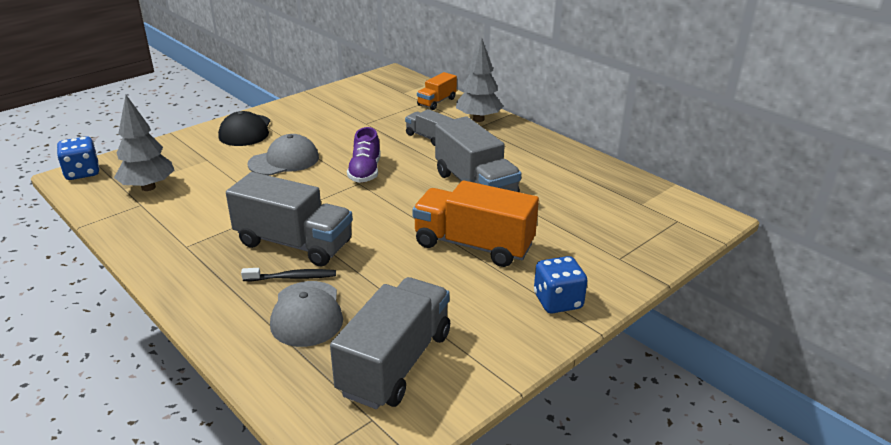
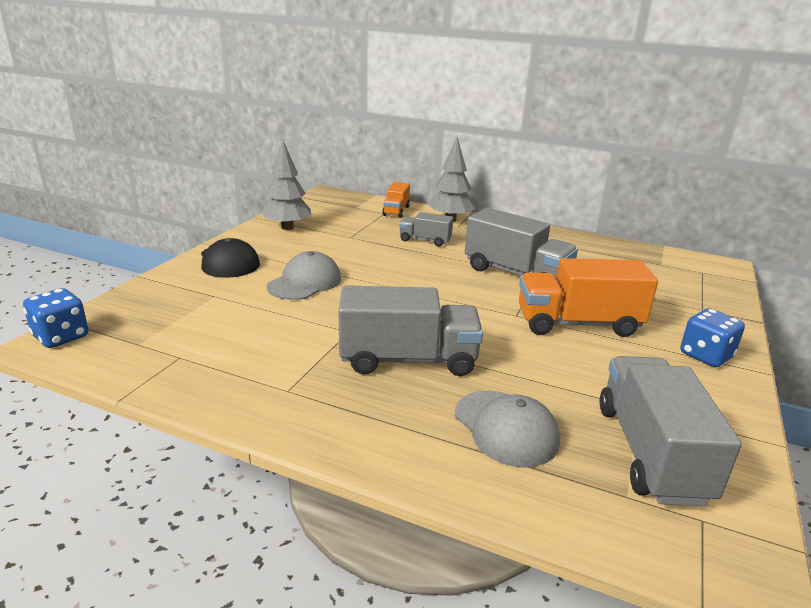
camera: 25 degrees left, 5 degrees down
grey tree [114,95,174,191] -> grey tree moved to [261,140,311,230]
black toothbrush [241,268,336,281] -> none
purple shoe [347,127,381,183] -> none

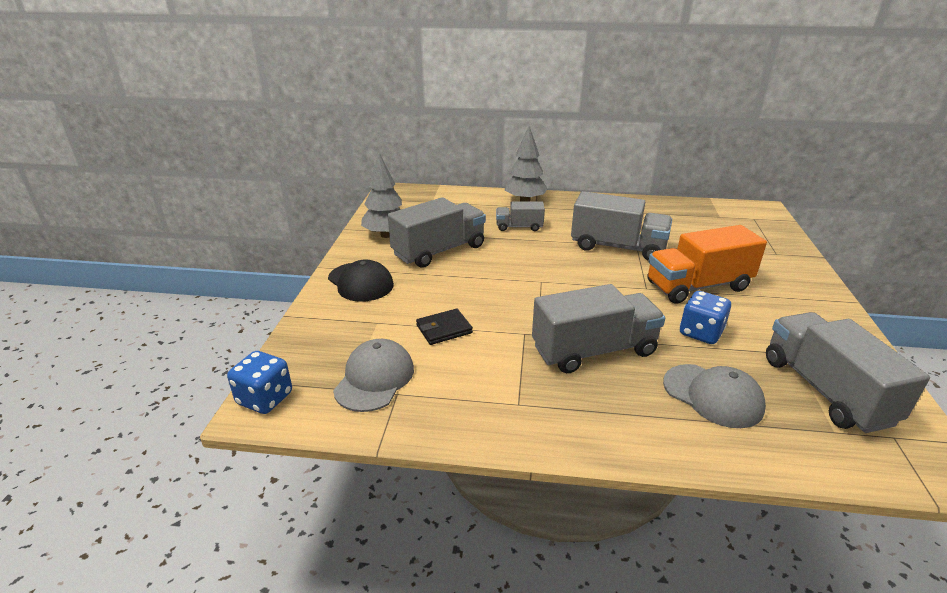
camera: 15 degrees left, 5 degrees up
grey cap [267,251,341,300] -> grey cap moved to [333,339,414,412]
orange truck [382,182,410,218] -> none
blue dice [680,308,745,367] -> blue dice moved to [680,291,731,344]
none -> grey truck [388,197,486,268]
none -> black wallet [416,309,473,345]

